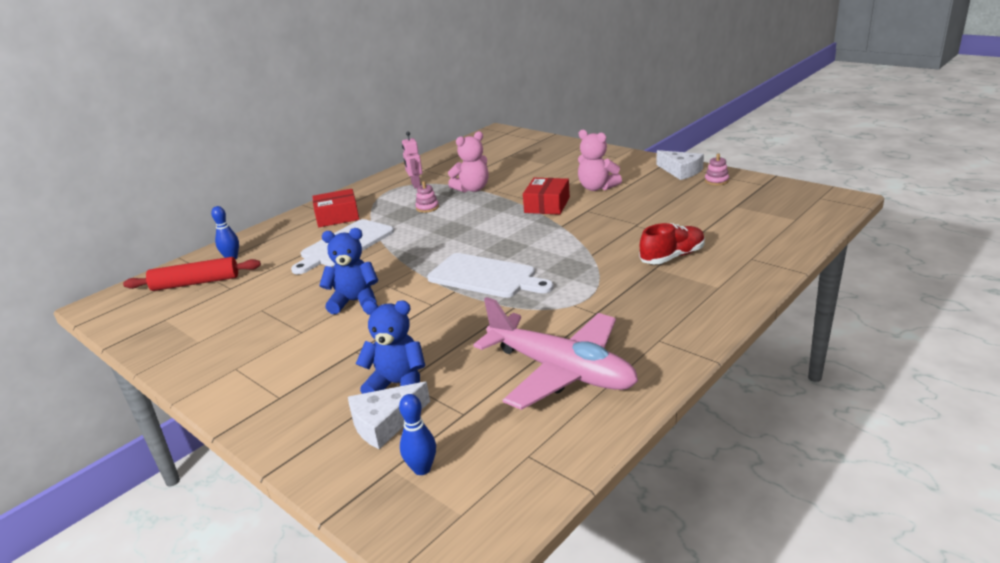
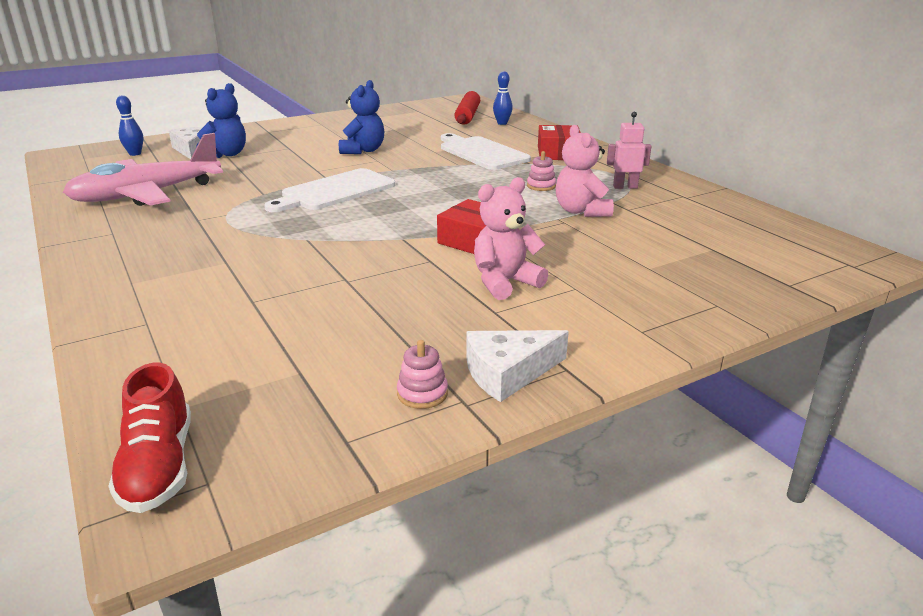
camera: 105 degrees right, 0 degrees up
red shoe [639,223,705,264] -> red shoe moved to [108,363,191,513]

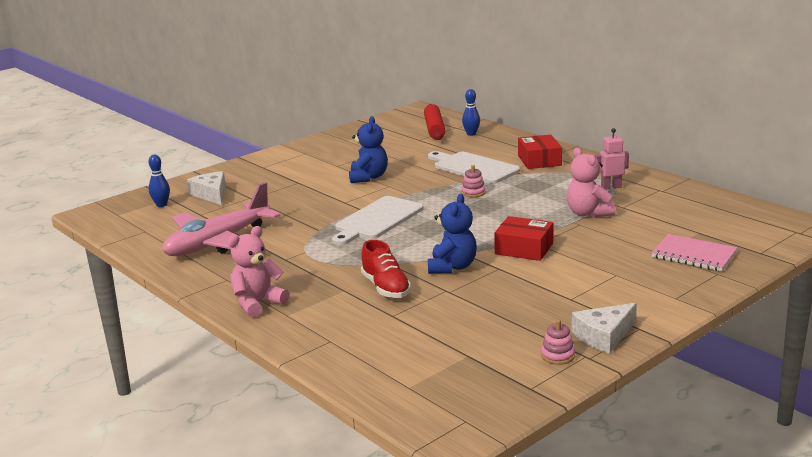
camera: 10 degrees left, 5 degrees down
red shoe [108,363,191,513] -> red shoe moved to [361,240,411,298]
blue teddy bear [196,83,246,158] -> blue teddy bear moved to [428,194,477,274]
pink teddy bear [474,177,548,300] -> pink teddy bear moved to [228,226,289,318]
pink stacking toy [527,151,556,191] -> pink stacking toy moved to [461,165,486,197]
none -> pink notebook [651,234,738,272]

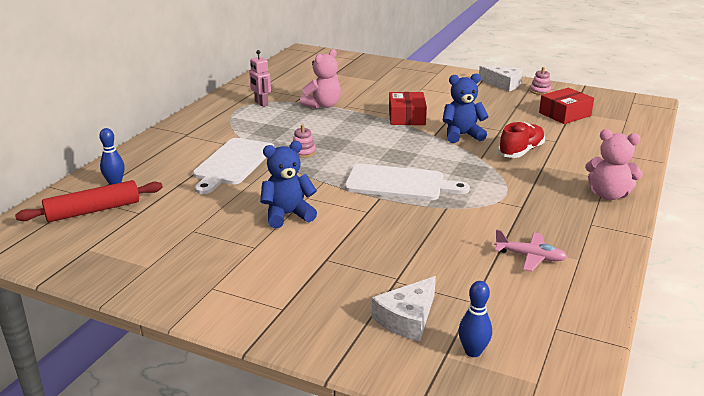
camera: 115 degrees left, 5 degrees up
pink plane [162,182,281,256] -> pink plane [494,230,567,272], size x0.46
red box [518,135,562,169] -> red box moved to [539,88,594,124]
pink notebook [651,234,738,272] -> none

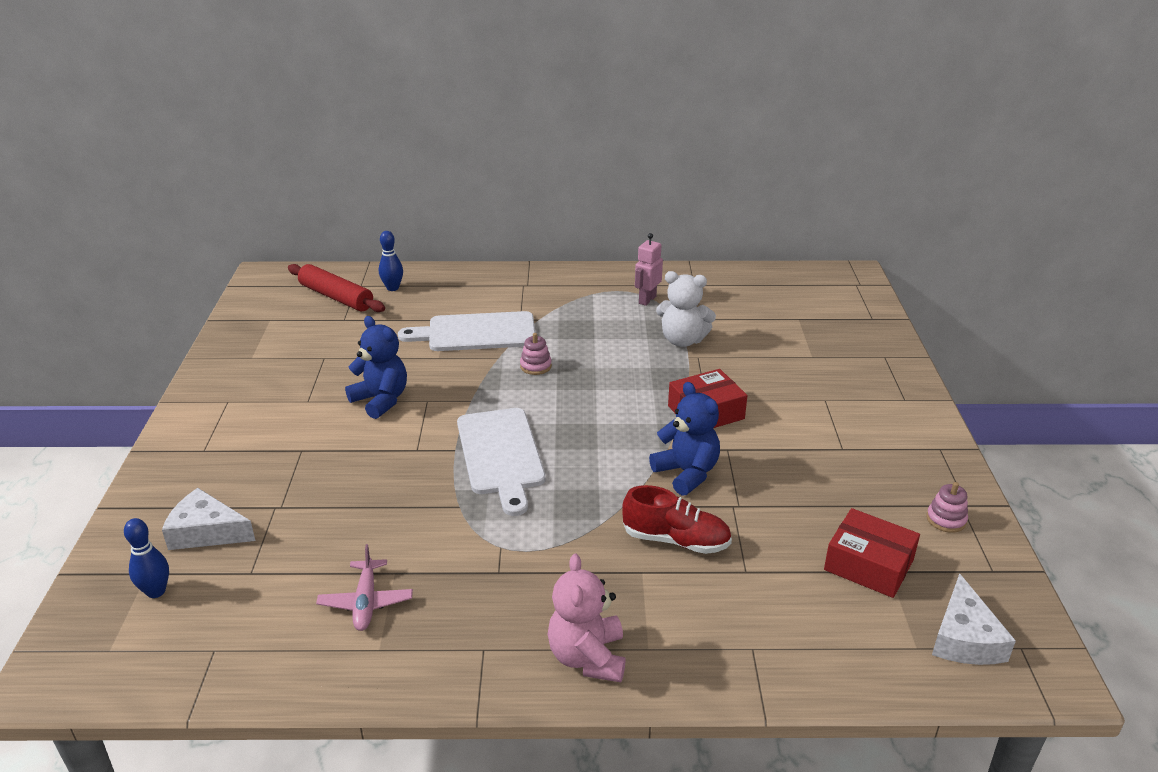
camera: 65 degrees right, 5 degrees up
pink teddy bear [300,49,341,109] -> white teddy bear [656,271,716,347]
white cheese [479,66,523,91] -> white cheese moved to [932,573,1016,665]

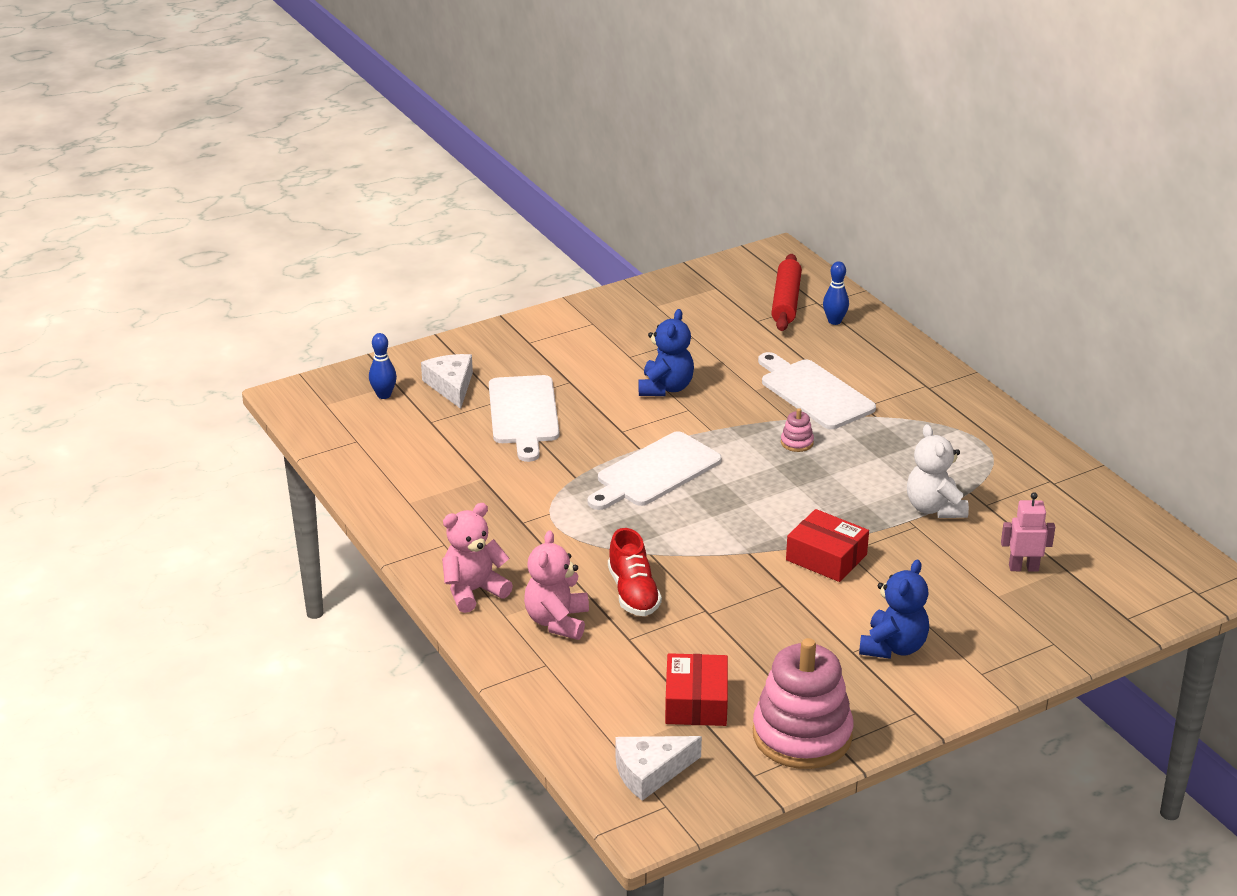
camera: 60 degrees right, 0 degrees up
pink plane [316,544,413,631] -> none
pink robot [635,233,663,306] -> pink robot moved to [1001,492,1055,572]
blue teddy bear [649,382,720,496] -> blue teddy bear moved to [859,560,929,659]
pink stacking toy [926,482,968,533] -> pink stacking toy [753,638,853,769], size x2.50
none -> white cutting board [489,375,560,462]
none -> pink teddy bear [524,530,589,640]

